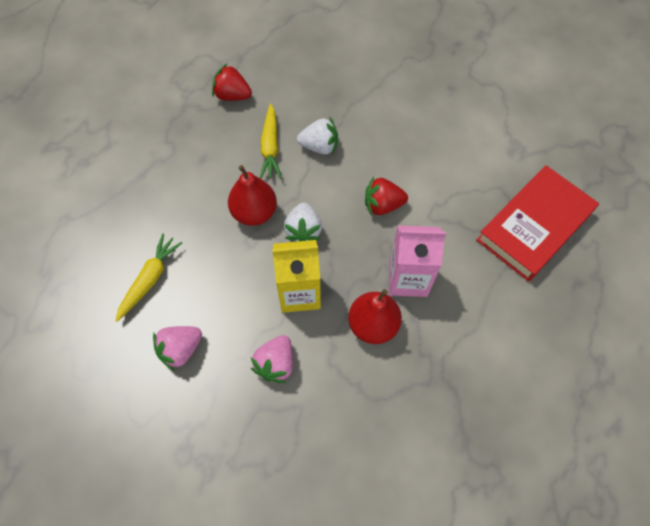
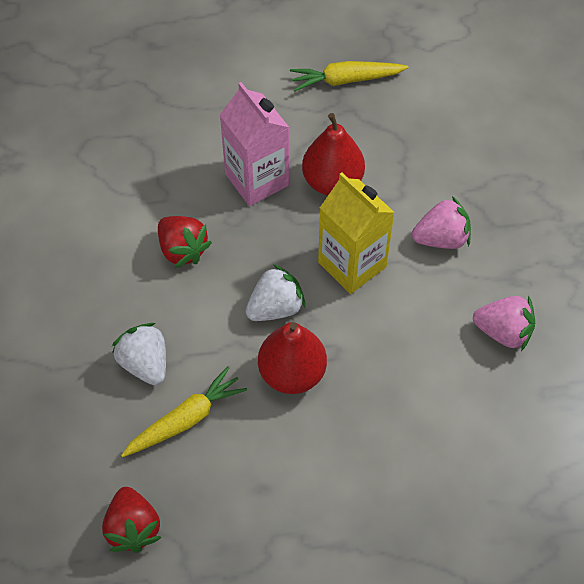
camera: 125 degrees left, 5 degrees down
yellow carrot [115,233,182,322] -> yellow carrot moved to [290,61,409,91]
red book [476,165,599,282] -> none

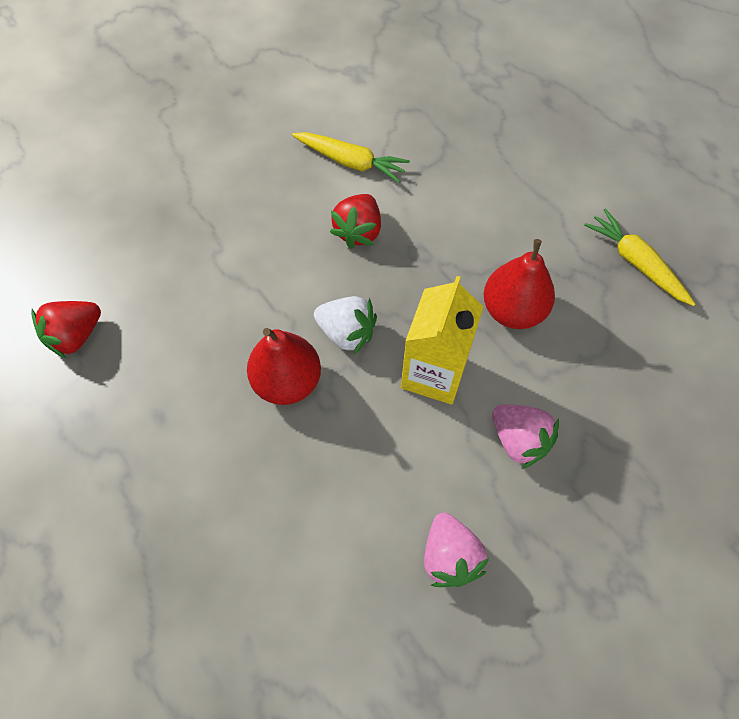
camera: 60 degrees right, 5 degrees up
white strawberry [112,323,166,385] -> none
yellow carrot [121,366,247,457] -> yellow carrot moved to [292,132,410,183]
pink carton [220,82,289,206] -> none

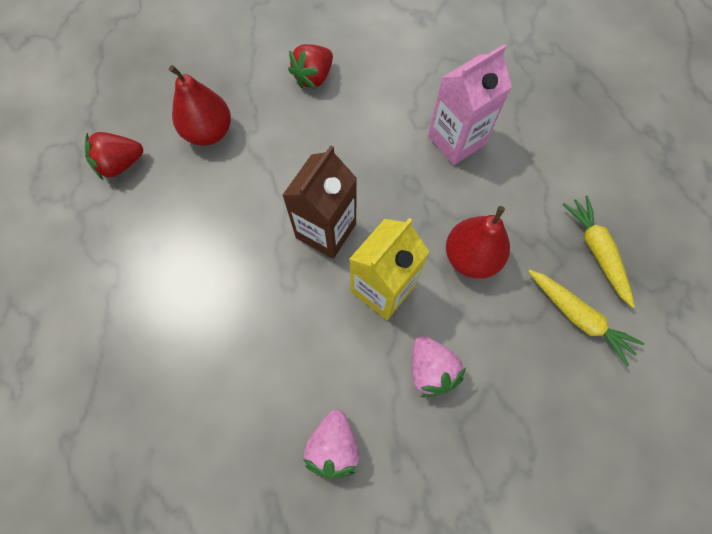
camera: 20 degrees right, 5 degrees up
red pear [247,328,321,405] -> red pear moved to [169,65,231,146]
yellow carrot [292,132,410,183] -> yellow carrot moved to [528,270,644,366]
white strawberry [314,296,377,354] -> brown carton [282,145,357,259]
red strawberry [330,194,381,249] -> red strawberry moved to [288,44,333,89]
none -> pink carton [428,45,512,165]

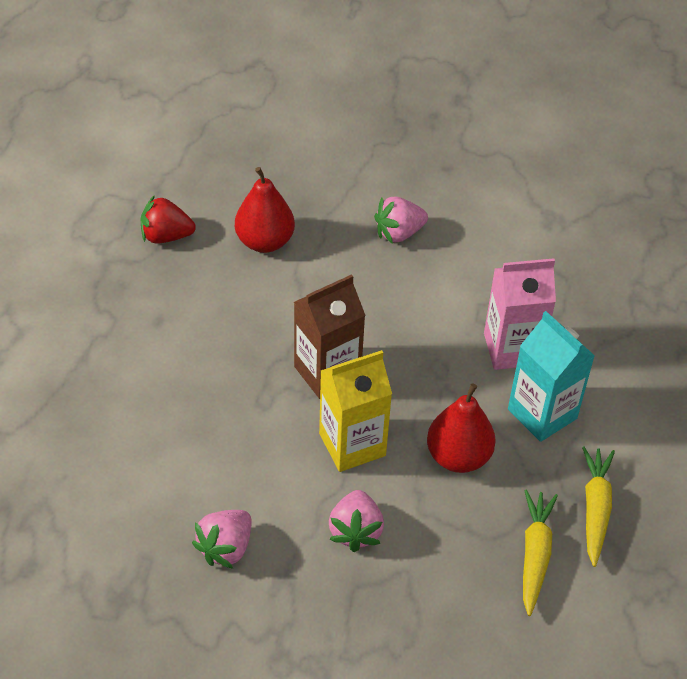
camera: 25 degrees right, 20 degrees down
red strawberry [288,44,333,89] -> pink strawberry [374,196,428,244]
yellow carrot [528,270,644,366] -> yellow carrot turned 150 degrees counterclockwise [523,490,558,616]
none -> turquoise carton [508,311,595,442]

